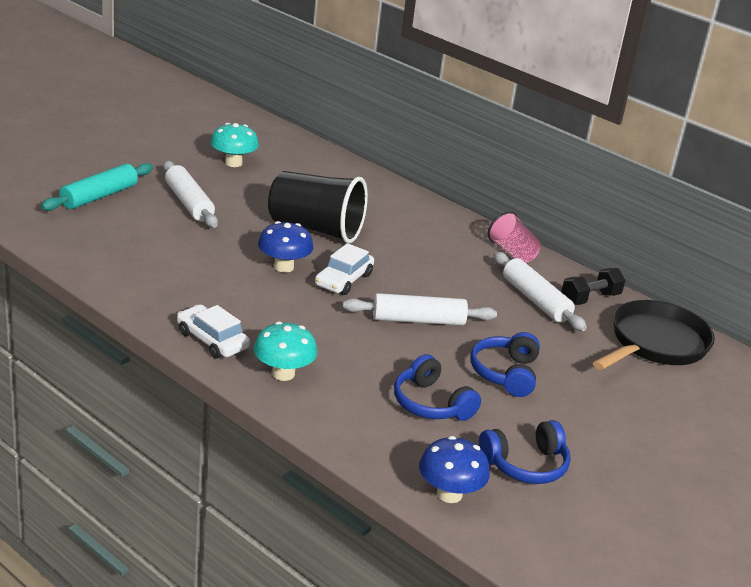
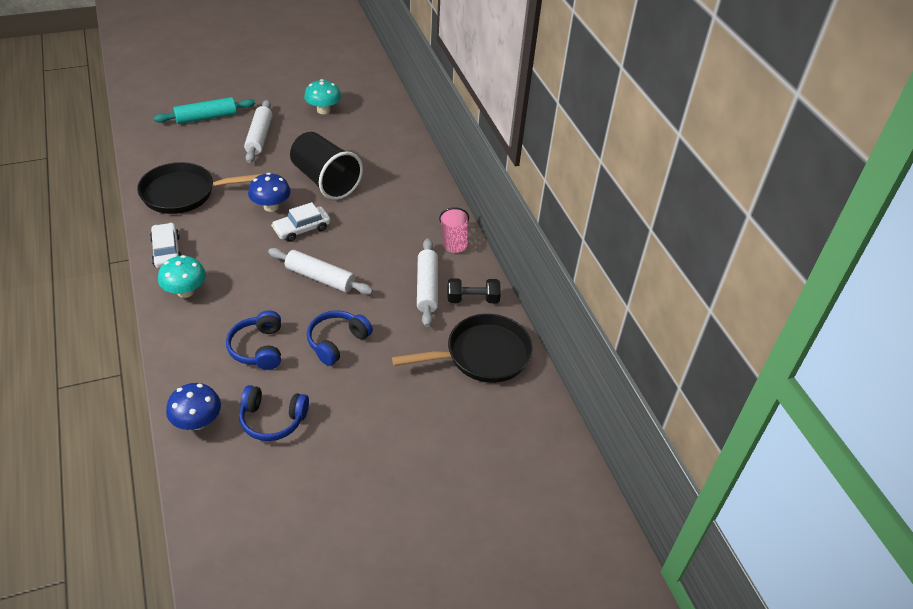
camera: 30 degrees right, 15 degrees up
none -> black pan [137,162,262,214]

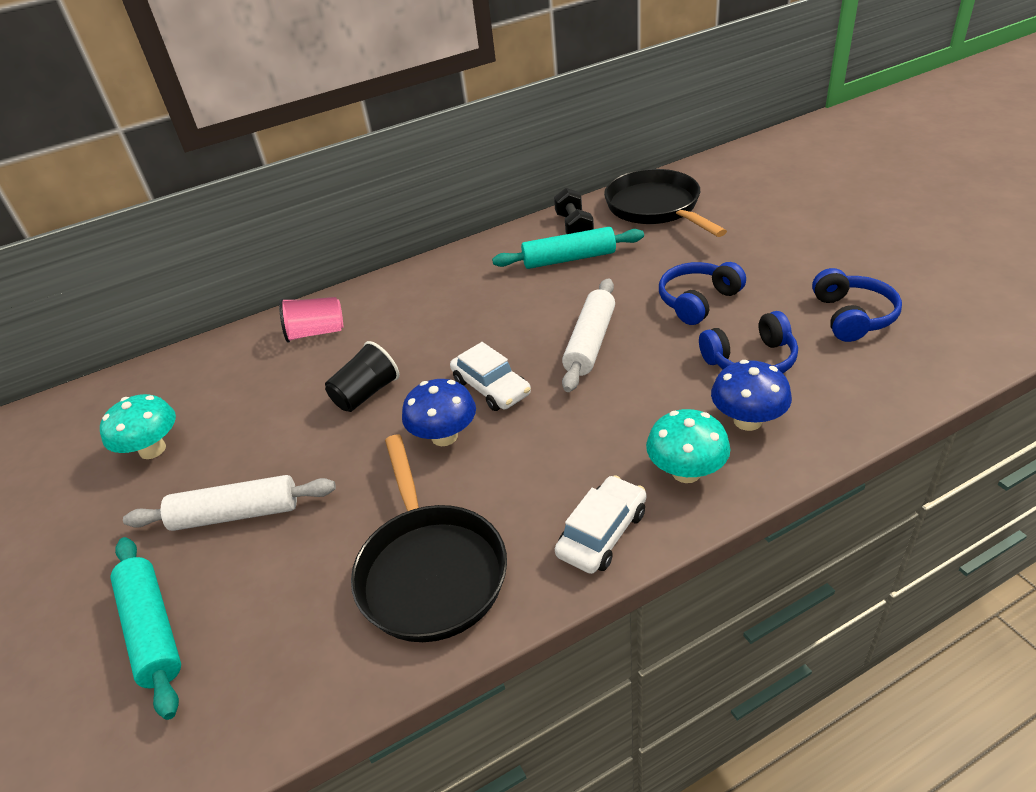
camera: 90 degrees left, 5 degrees down
white car [150,223,182,268] -> white car turned 150 degrees clockwise [555,475,646,574]
blue mushroom [166,383,221,430] -> blue mushroom moved to [711,360,792,431]
black cup [290,132,363,200] -> black cup [325,341,399,412], size x0.56
blue headphones [307,310,373,366] -> blue headphones turned 105 degrees clockwise [659,262,746,325]
white rolling pin [417,238,438,327] -> turquoise rolling pin [492,227,644,269]
pink cup [439,207,469,253] -> pink cup moved to [279,297,343,343]

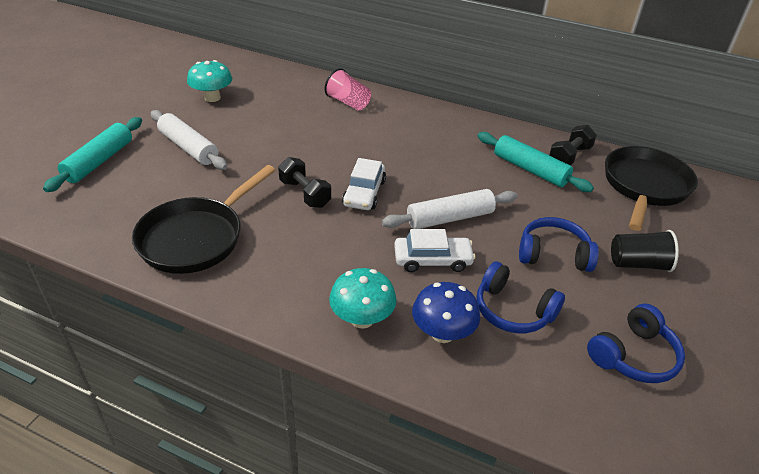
camera: 45 degrees right, 0 degrees up
black cup [325,341,399,412] -> black cup moved to [611,230,679,272]
blue mushroom [402,379,476,446] -> black dumbbell [278,157,331,208]
white car [555,475,646,574] -> white car moved to [394,229,475,272]

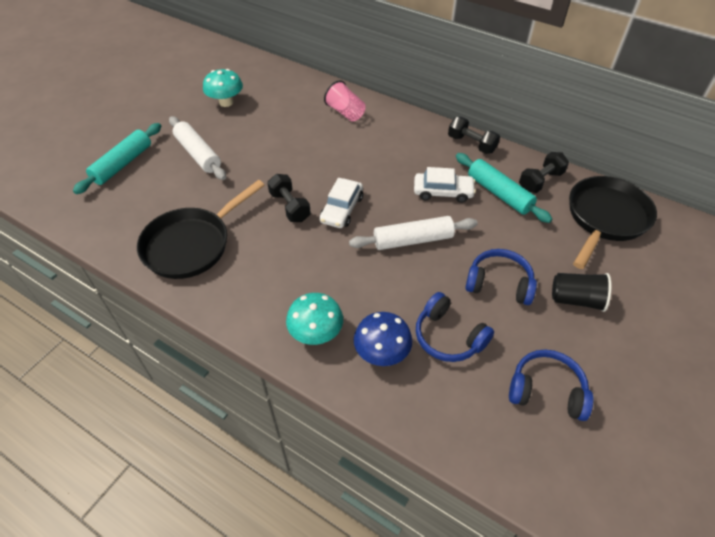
camera: 10 degrees right, 10 degrees up
white car [394,229,475,272] -> white car moved to [414,167,476,203]
blue headphones [587,304,685,383] -> blue headphones turned 135 degrees counterclockwise [509,350,593,421]
none -> black dumbbell [448,117,500,154]

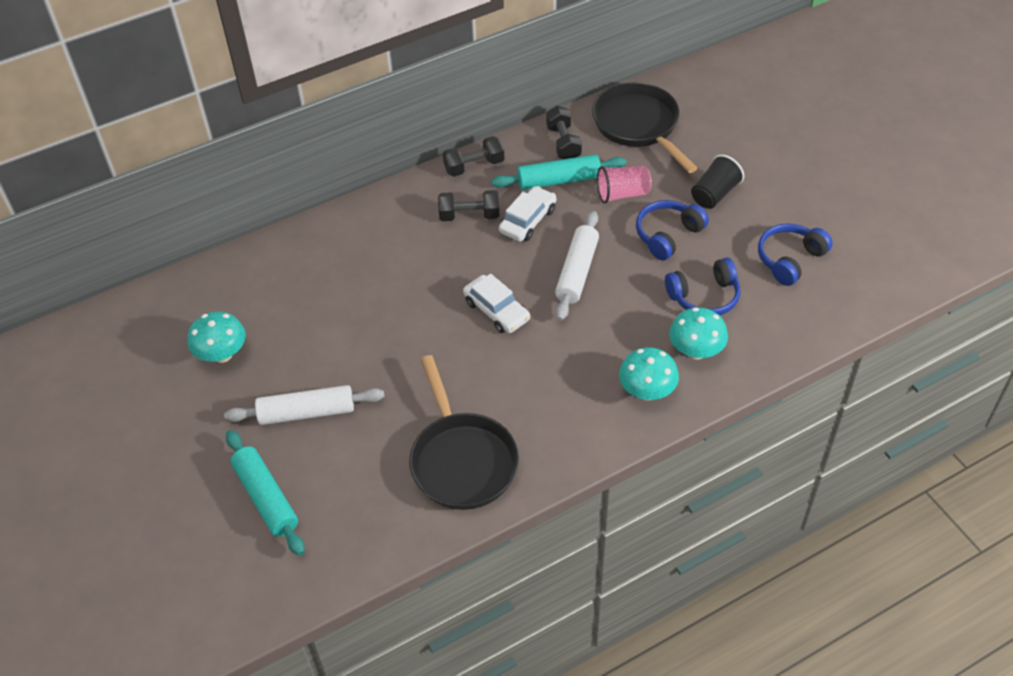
camera: 60 degrees left, 0 degrees up
black dumbbell [267,174,311,222] -> black dumbbell moved to [438,190,499,221]
pink cup [324,80,366,122] -> pink cup moved to [597,166,652,203]
blue mushroom [354,312,413,366] -> turquoise mushroom [669,307,728,359]

